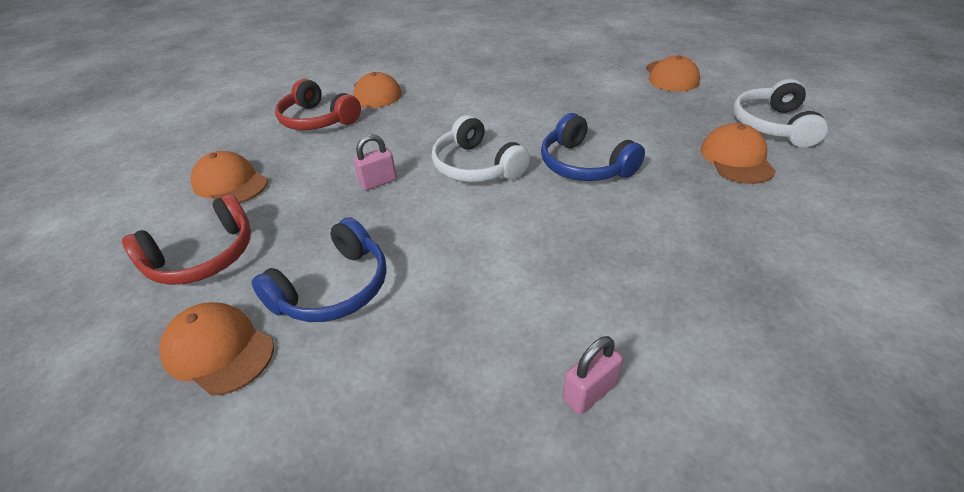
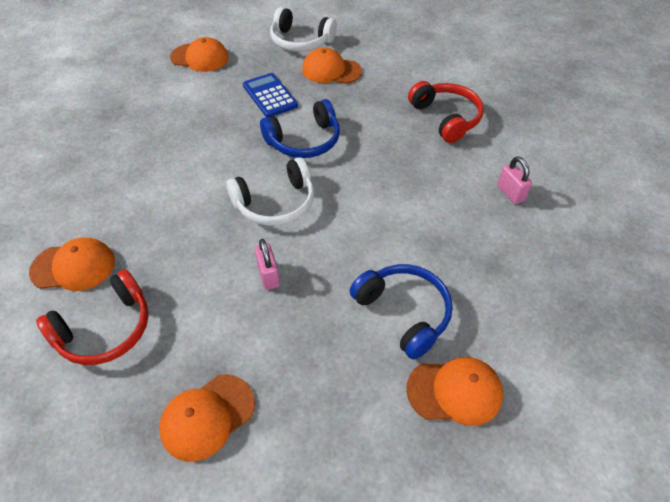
camera: 80 degrees left, 10 degrees up
red headphones [122,194,251,285] -> red headphones moved to [408,81,484,143]
orange cap [159,302,274,396] -> orange cap turned 135 degrees counterclockwise [406,357,503,426]
none -> blue calculator [243,73,298,118]

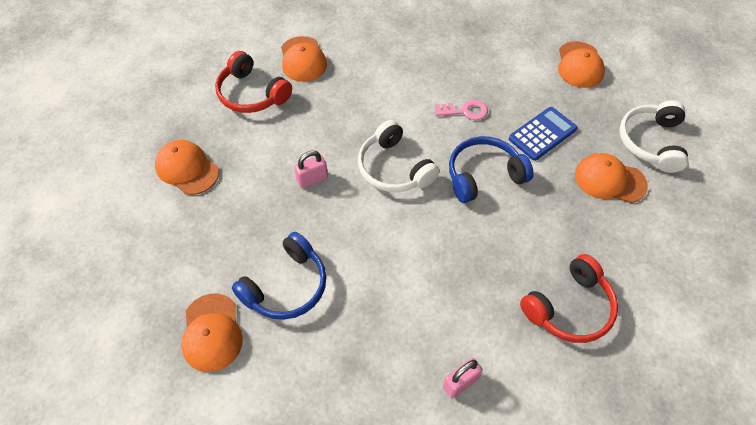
camera: 80 degrees right, 5 degrees up
blue headphones [260,99,340,158] -> blue headphones turned 105 degrees clockwise [449,136,534,203]
orange cap [302,47,362,84] -> orange cap turned 75 degrees counterclockwise [575,153,648,203]
none -> pink key [435,100,488,120]

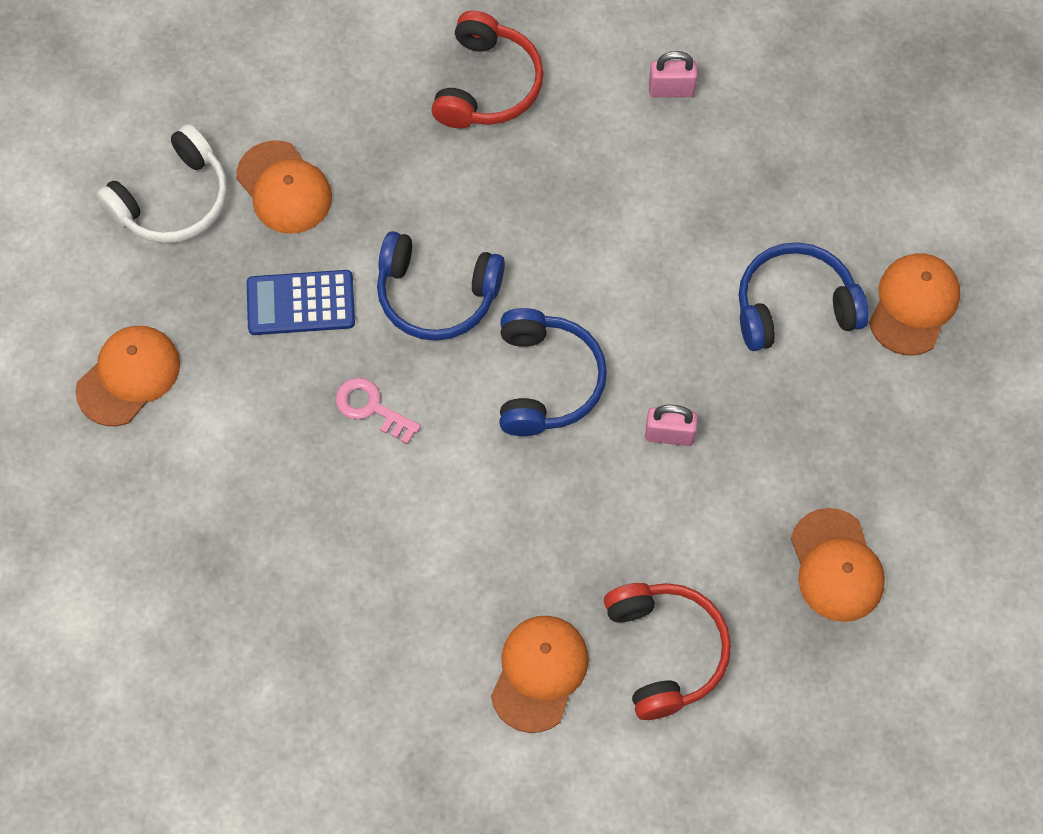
camera: 145 degrees left, 10 degrees up
white headphones [358,120,439,192] -> blue headphones [500,308,607,436]
red headphones [520,254,618,343] -> red headphones turned 105 degrees clockwise [431,10,544,128]

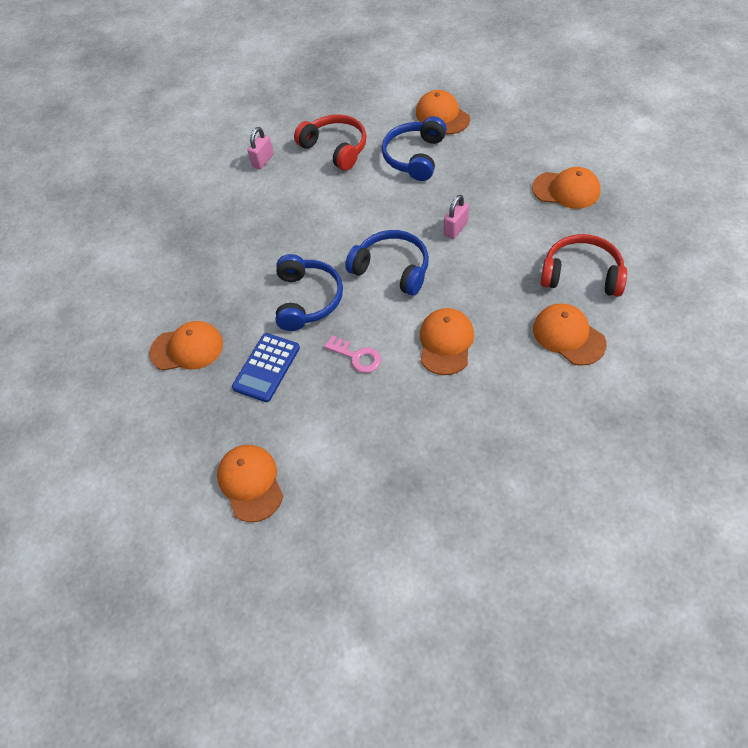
camera: 55 degrees left, 10 degrees down
white headphones [96,124,227,243] -> none
pink key [336,378,421,444] -> pink key turned 120 degrees counterclockwise [324,335,381,373]
blue headphones [377,231,505,341] -> blue headphones turned 45 degrees counterclockwise [276,254,343,331]
red headphones [431,10,544,128] -> red headphones moved to [294,114,367,171]
none -> orange cap [420,308,474,375]

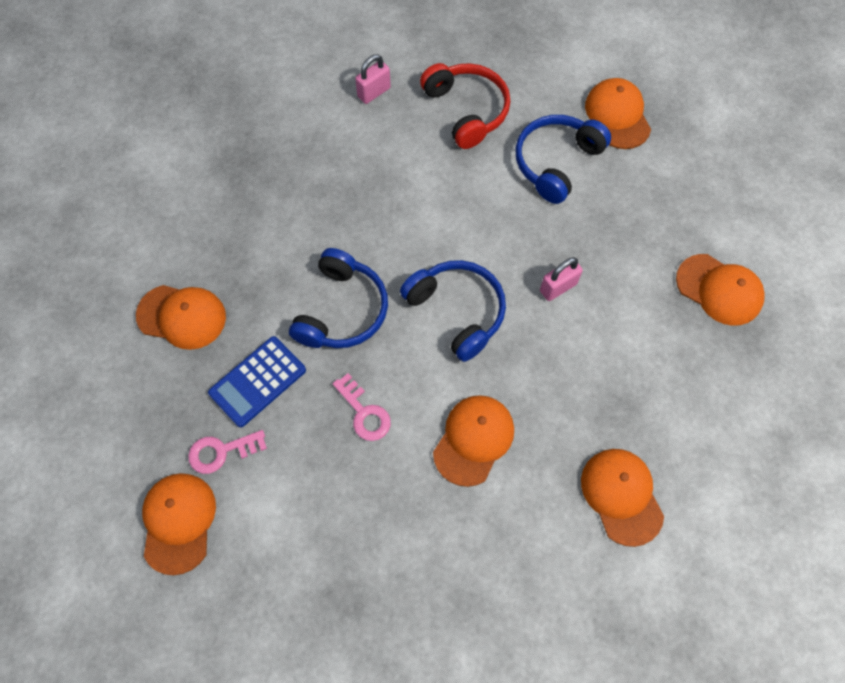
camera: 15 degrees right, 10 degrees up
red headphones [541,234,627,297] -> none
none -> pink key [188,430,267,474]

